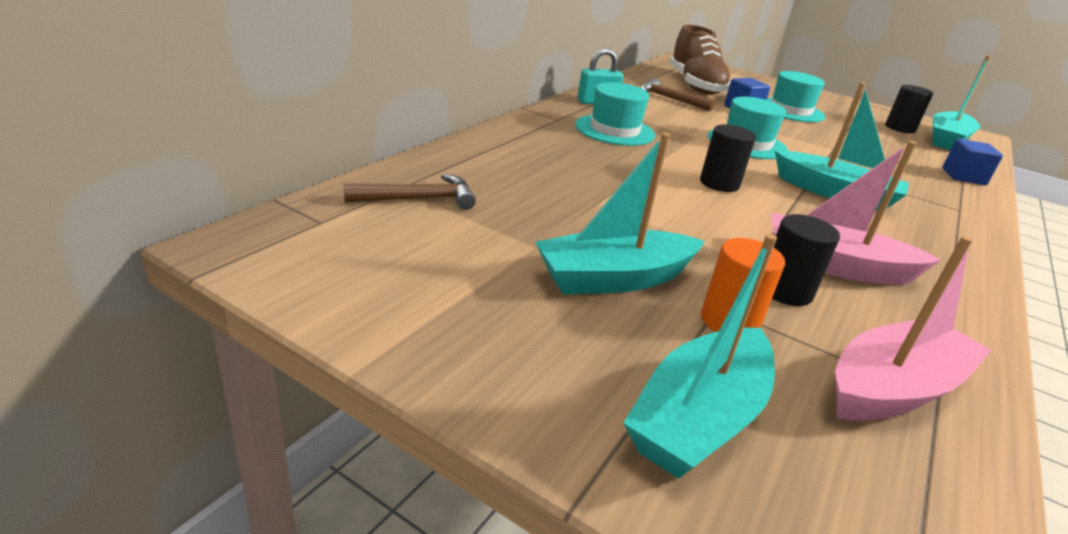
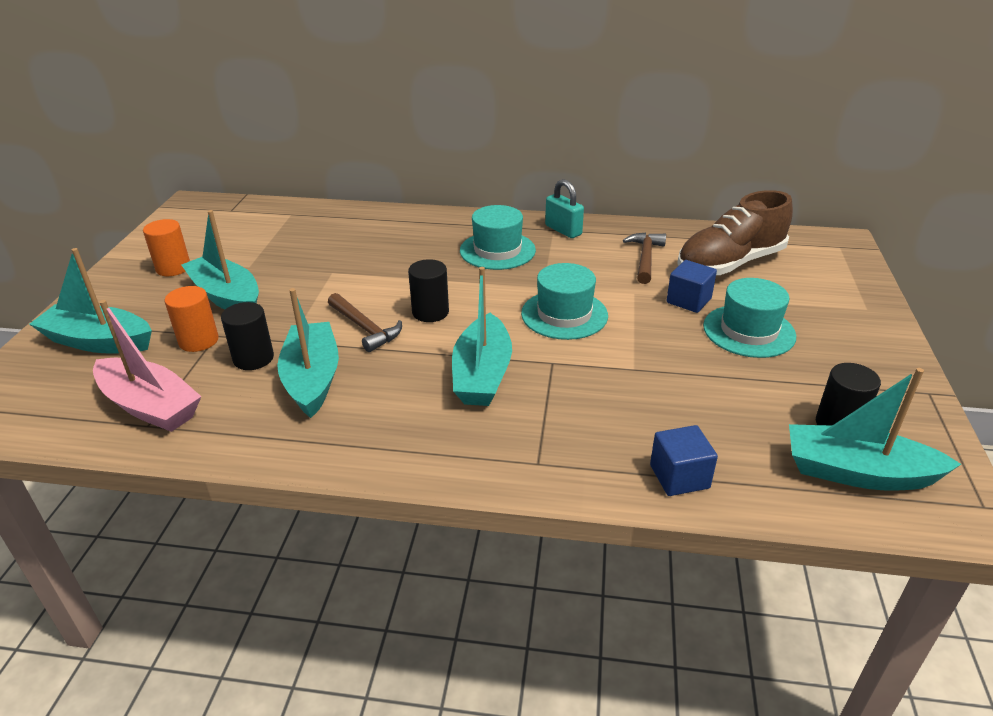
camera: 70 degrees right, 5 degrees up
brown hammer [344,174,476,210] -> brown hammer moved to [328,293,402,352]
pink boat [771,141,941,285] -> turquoise boat [277,288,339,418]
none -> orange cylinder [143,219,190,276]

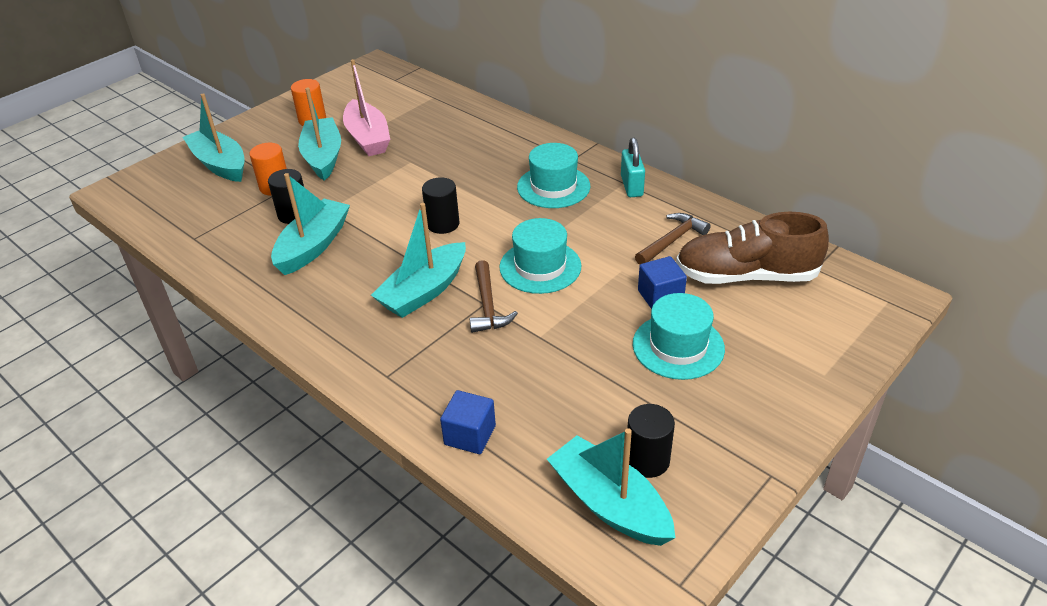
camera: 35 degrees right, 5 degrees up
pink boat [93,300,202,432] -> pink boat moved to [343,59,390,156]
brown hammer [328,293,402,352] -> brown hammer moved to [470,260,518,333]

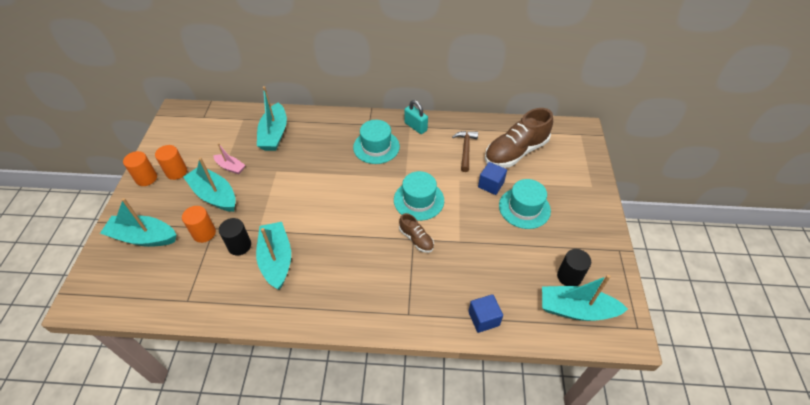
camera: 40 degrees left, 10 degrees up
pink boat [343,59,390,156] -> pink boat [213,143,245,174], size x0.55
turquoise boat [371,203,466,318] -> turquoise boat moved to [257,86,287,151]
black cylinder [422,177,459,234] -> none
brown hammer [470,260,518,333] -> brown shoe [399,213,434,253]
none -> orange cylinder [123,151,157,186]

